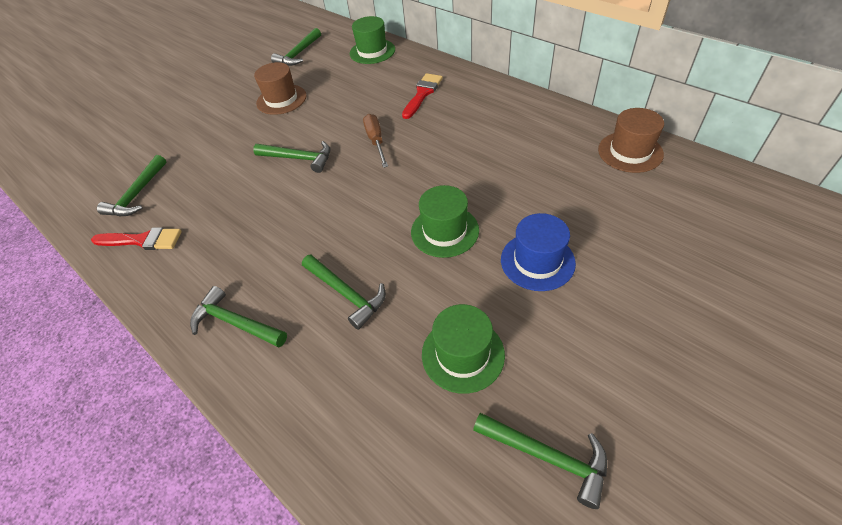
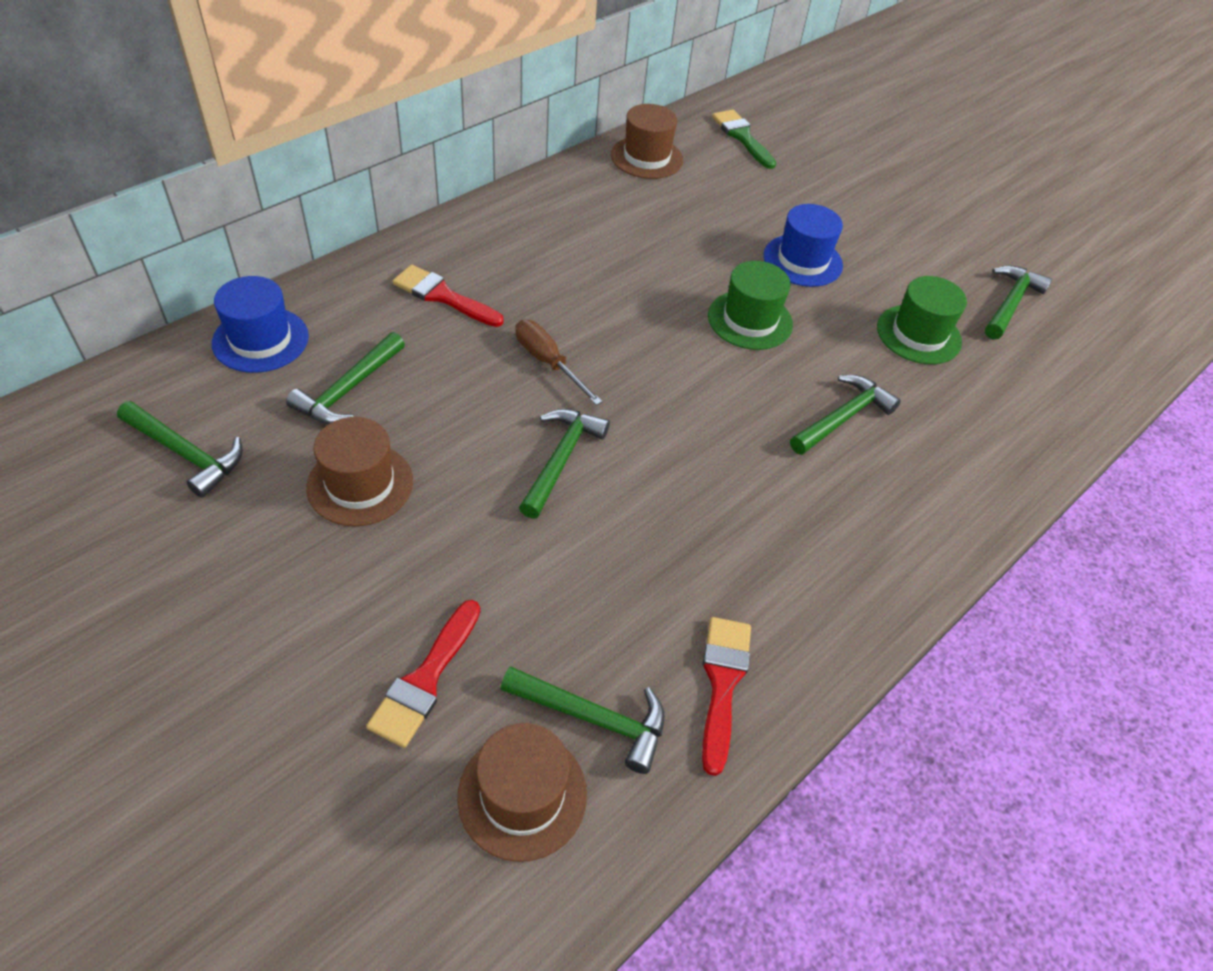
camera: 95 degrees left, 0 degrees up
green hammer [190,286,287,347] -> green hammer moved to [286,332,405,424]
green hat [350,16,395,64] -> blue hat [212,276,309,373]
brown screwdriver [363,114,388,168] -> brown screwdriver turned 60 degrees clockwise [515,320,603,405]
none -> red brush [366,600,480,748]
none -> brown hat [457,723,587,862]
none -> green brush [712,109,776,169]

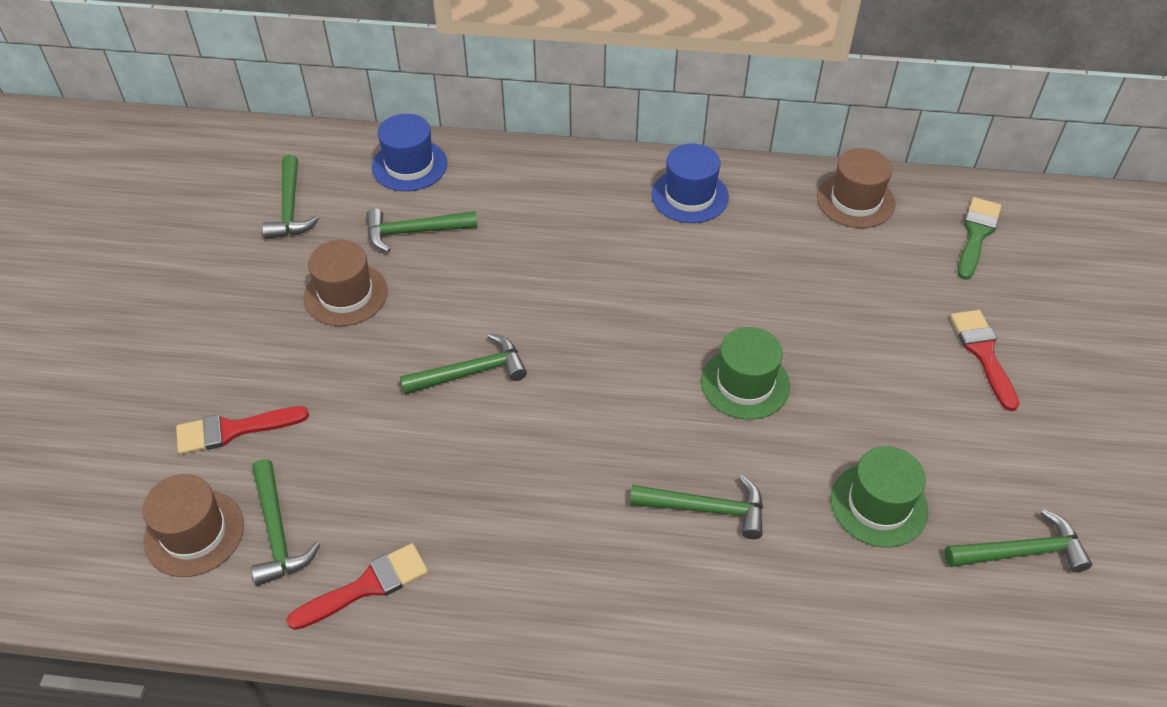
camera: 55 degrees right, 0 degrees up
red brush [392,265,504,327] -> red brush moved to [950,310,1019,411]
brown screwdriver [515,320,603,405] -> none
blue hat [764,204,843,287] -> blue hat moved to [651,143,729,223]

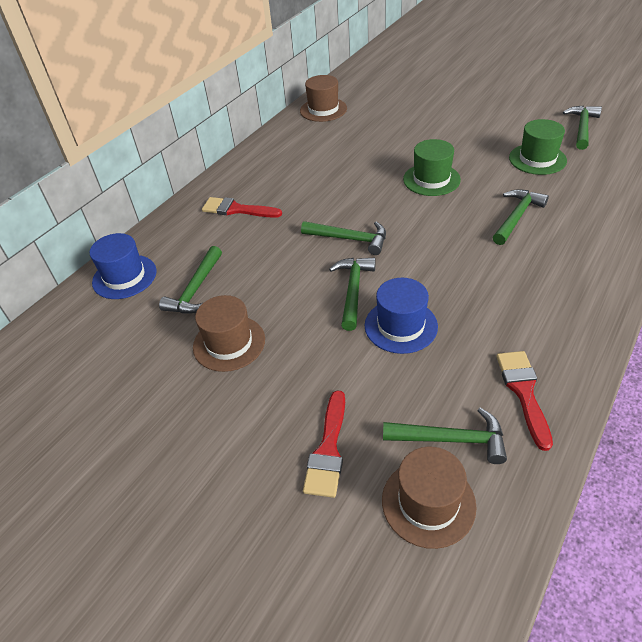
camera: 60 degrees left, 5 degrees down
green hammer [262,155,319,239] -> green hammer moved to [301,221,386,255]
blue hat [651,143,729,223] -> blue hat moved to [365,278,438,354]
red brush [950,310,1019,411] -> red brush moved to [202,197,282,218]
green brush [957,197,1001,280] -> none

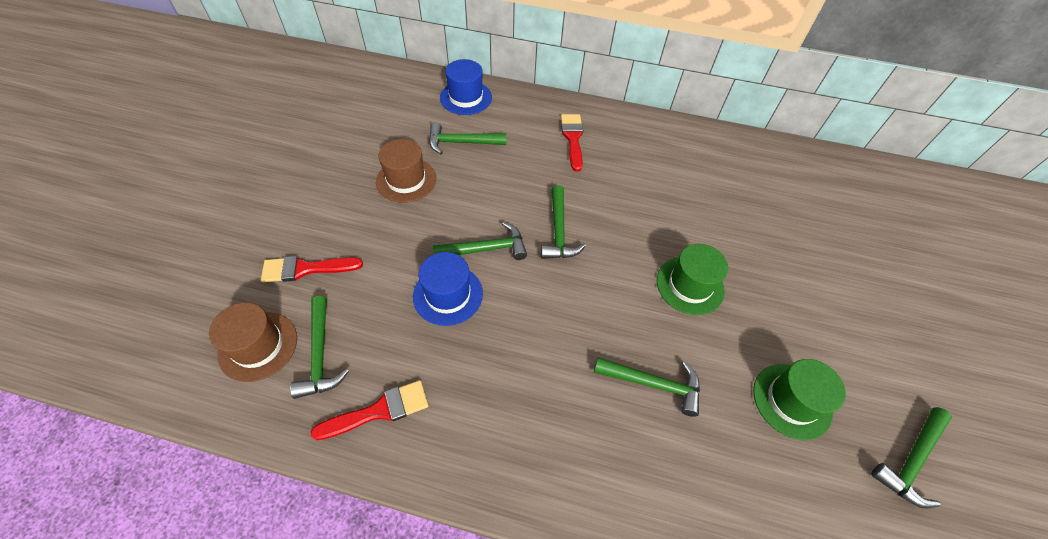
camera: 65 degrees right, 10 degrees up
brown hat [300,75,347,122] -> none
green hammer [563,106,602,150] -> green hammer turned 135 degrees clockwise [871,407,952,509]

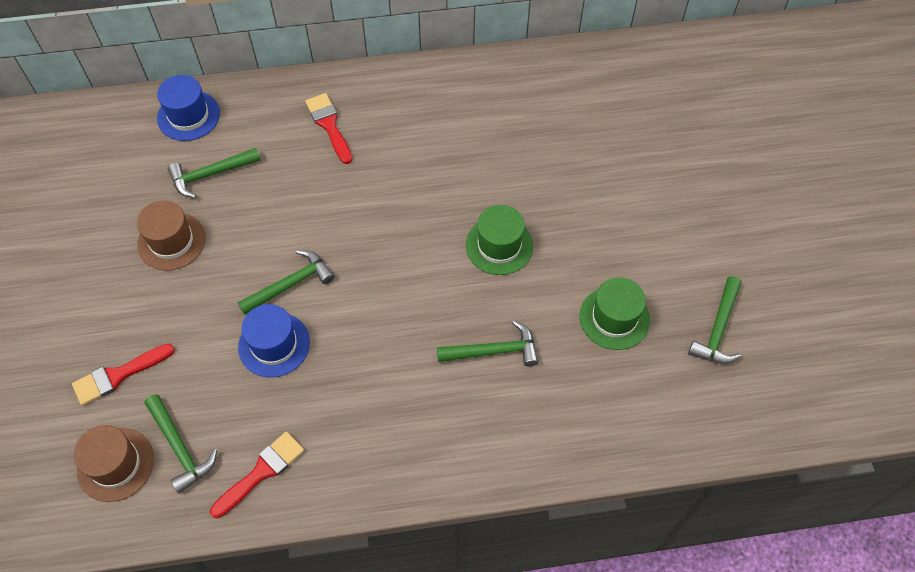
camera: 20 degrees left, 5 degrees up
green hammer [541,185,586,259] -> none

